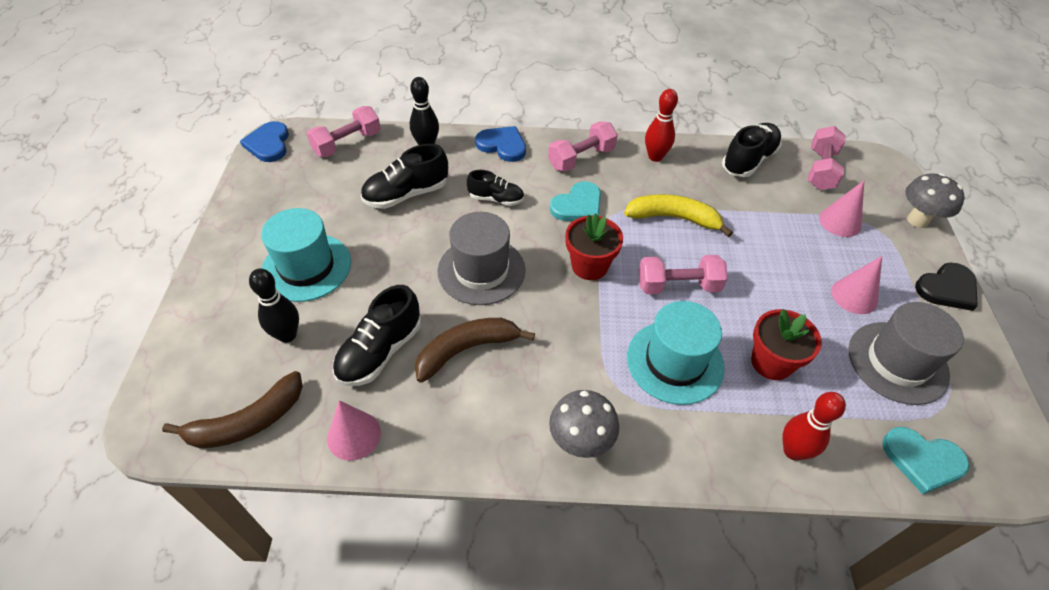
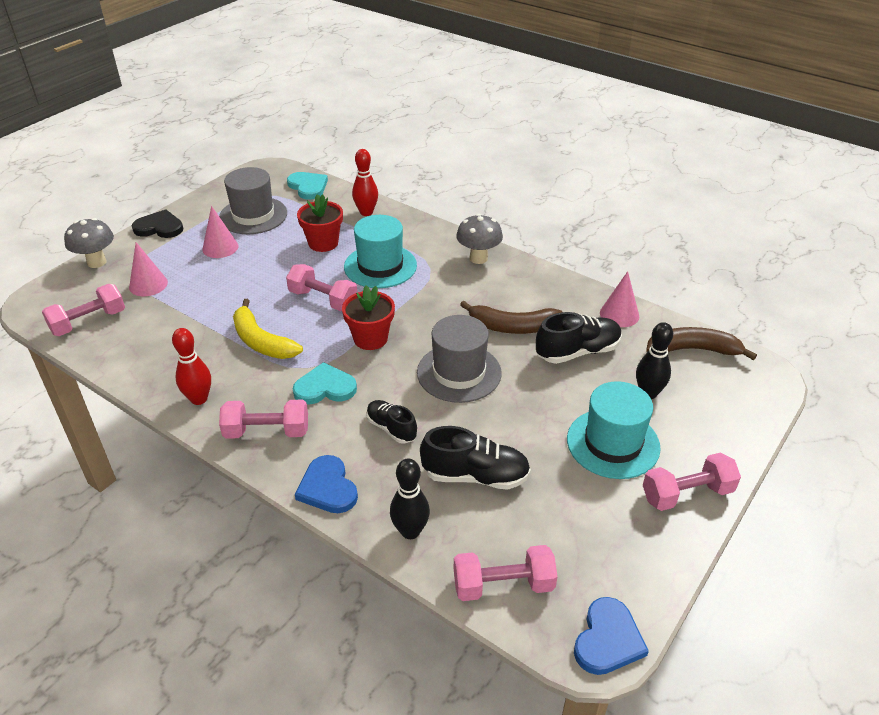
camera: 145 degrees left, 10 degrees down
black shoe [722,123,782,177] -> none
none -> pink dumbbell [643,453,741,511]

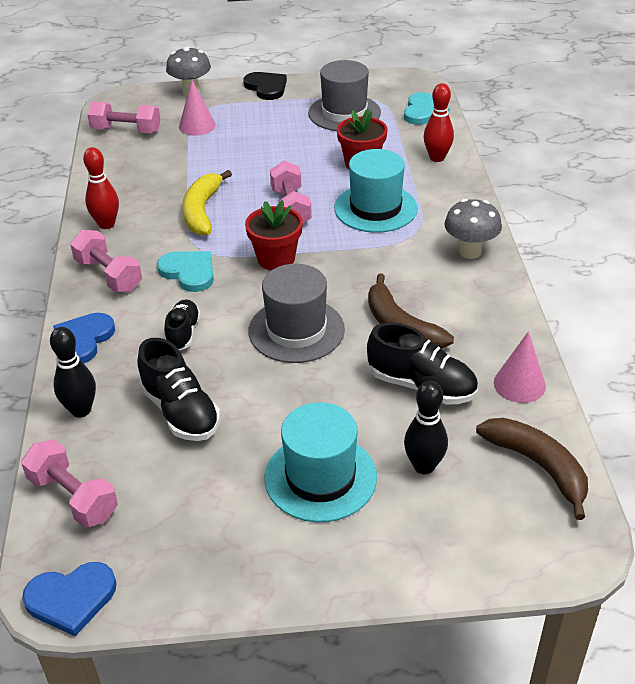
camera: 50 degrees right, 0 degrees up
pink cone [202,206,238,258] -> none
pink dumbbell [643,453,741,511] -> none

